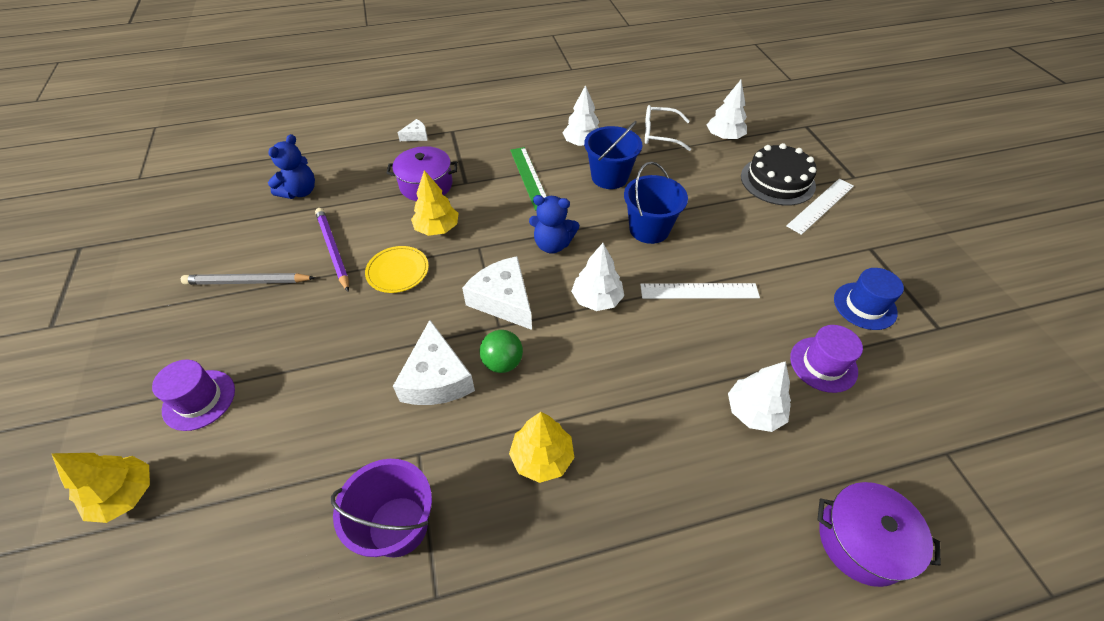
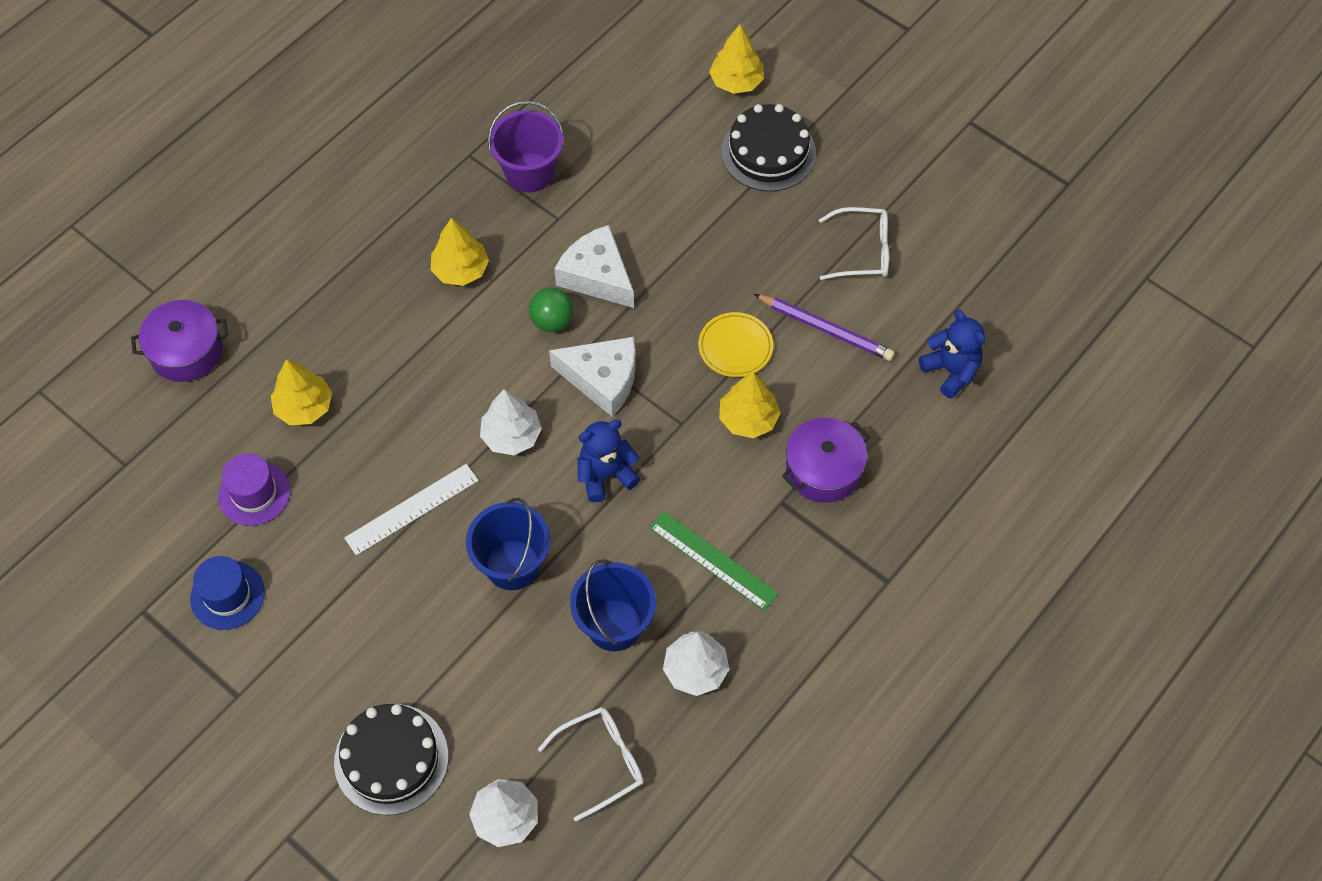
camera: 145 degrees right, 10 degrees up
purple hat [152,360,235,431] -> black cake [721,104,816,192]
grey pencil [181,273,315,285] -> white glasses [819,207,889,280]
blue teddy bear [268,134,315,199] -> blue teddy bear turned 150 degrees clockwise [919,310,985,398]
white cheese [397,119,428,141] -> none
white tree [728,361,791,432] -> yellow tree [271,359,332,425]
white ruler [787,179,854,235] -> none

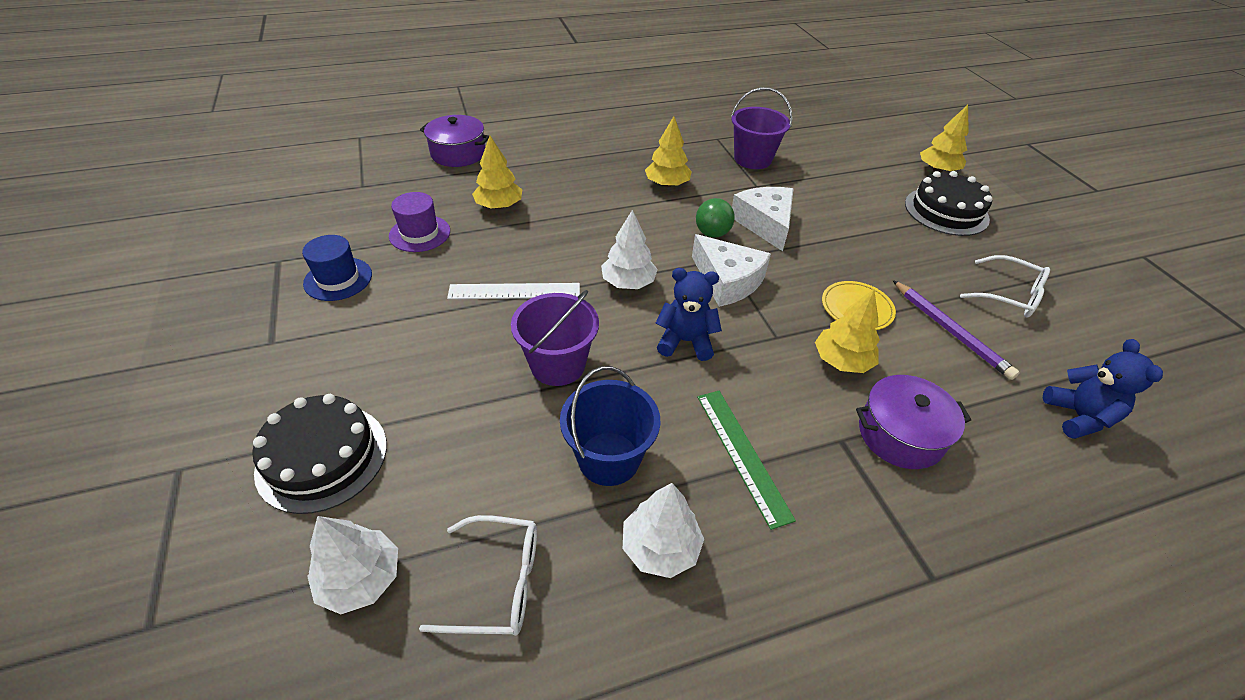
camera: 30 degrees right, 15 degrees down
blue bucket [466,498,550,590] -> purple bucket [511,290,599,386]

